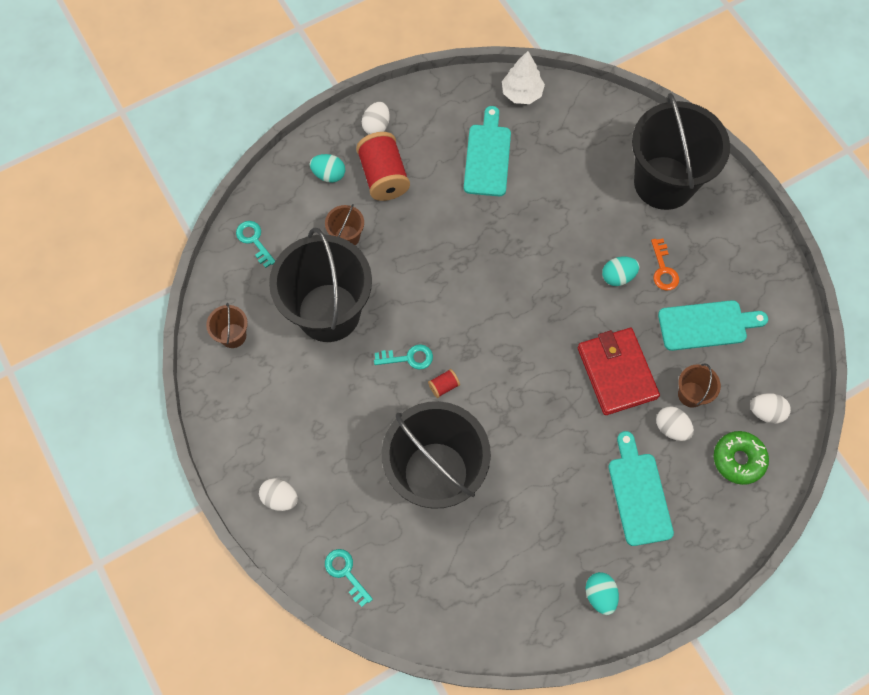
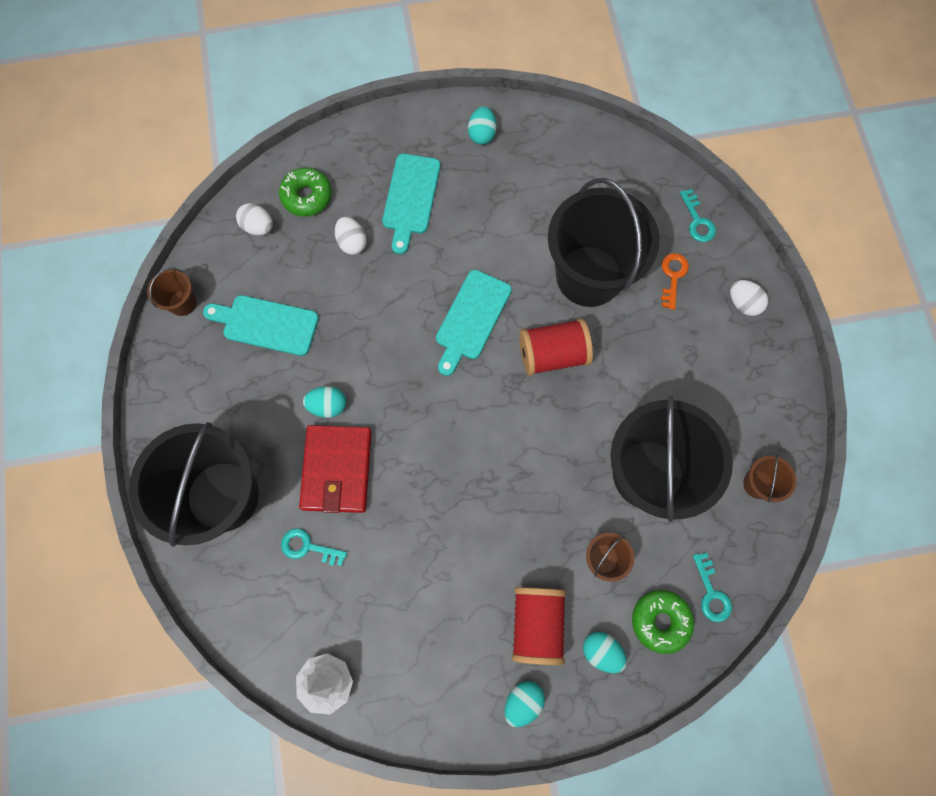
camera: 160 degrees left, 5 degrees up
white egg [362,102,390,135] -> turquoise egg [505,681,545,727]
turquoise key [374,344,433,369] -> turquoise key moved to [281,528,347,566]
red spool [428,369,460,398] -> red spool [519,319,593,376], size x2.26
turquoise cutting board [464,106,511,196] -> turquoise cutting board moved to [436,270,512,376]
red wallet [578,328,660,415] -> red wallet moved to [299,425,372,513]
orange key [651,239,679,290] -> orange key moved to [661,253,689,310]
brown bucket [678,363,721,408] -> brown bucket moved to [147,268,197,316]
none -> green donut [632,590,694,654]

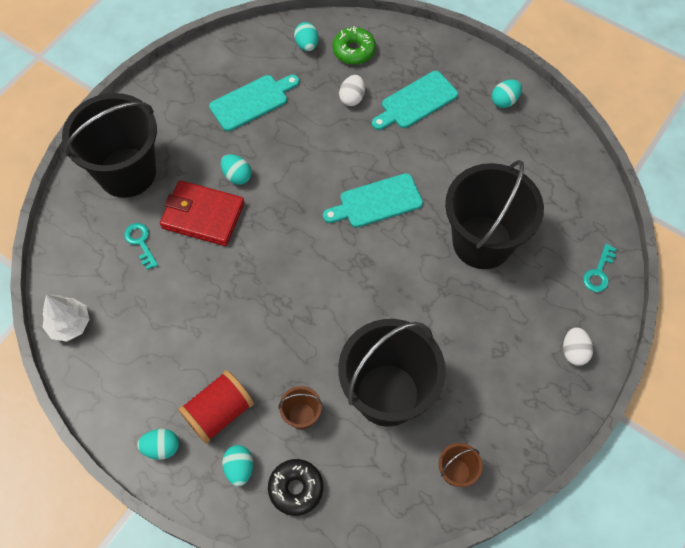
camera: 45 degrees right, 10 degrees down
brown bucket [147,268,197,316] -> none
turquoise cutting board [203,295,319,356] -> turquoise cutting board turned 90 degrees clockwise [209,75,299,131]
white egg [236,203,273,235] -> turquoise egg [294,22,319,51]
red wallet [299,425,372,513] -> red wallet turned 60 degrees clockwise [160,180,245,246]
red spool [519,319,593,376] -> none
green donut [632,590,694,654] -> black donut [268,459,323,516]
orange key [661,253,689,310] -> none
turquoise key [693,553,732,622] -> none

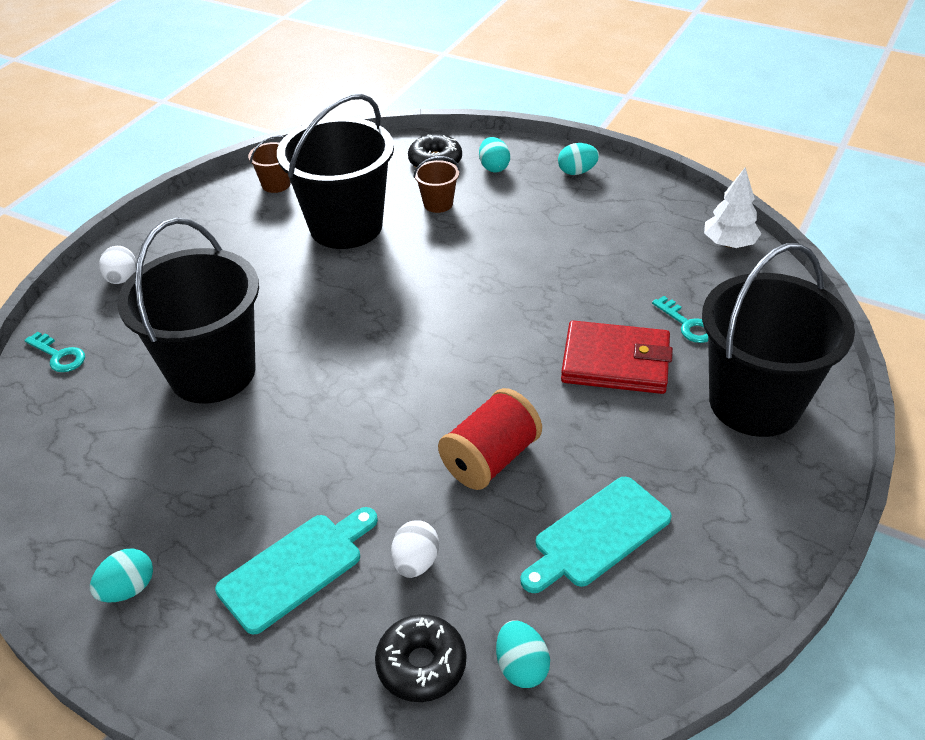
camera: 175 degrees right, 20 degrees down
red spool [178,370,254,444] -> red spool moved to [438,388,542,490]
turquoise egg [221,154,251,185] -> none
turquoise cutting board [323,173,423,228] -> none
green donut [333,26,376,65] -> black donut [375,614,466,702]
turquoise key [583,244,616,292] -> turquoise key turned 105 degrees clockwise [24,332,85,372]

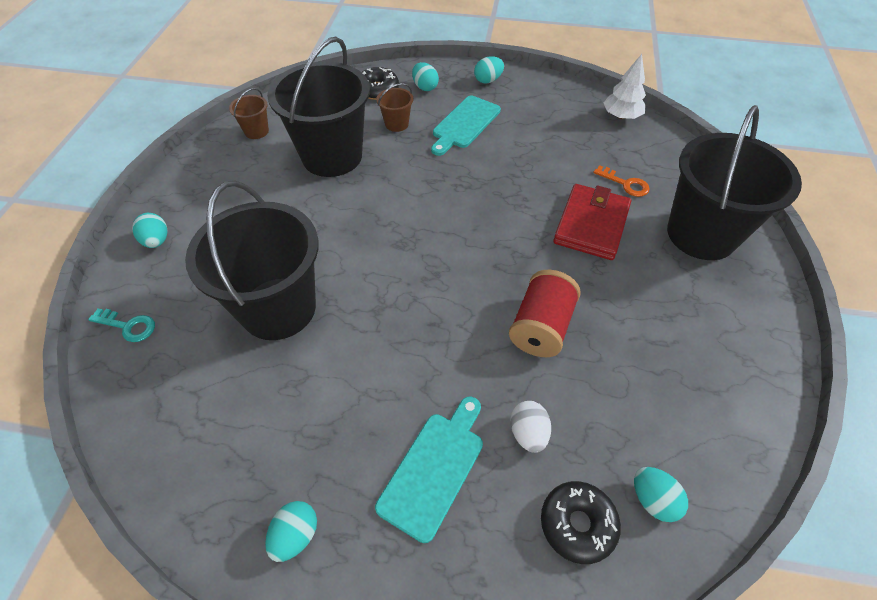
camera: 20 degrees left, 10 degrees up
white egg [99,246,136,284] -> turquoise egg [132,213,168,248]
turquoise cutting board [520,477,672,593] -> turquoise cutting board moved to [431,96,501,156]
red wallet [561,321,673,394] -> red wallet turned 60 degrees counterclockwise [553,184,631,260]
turquoise key [652,296,708,343] -> orange key [593,165,650,197]

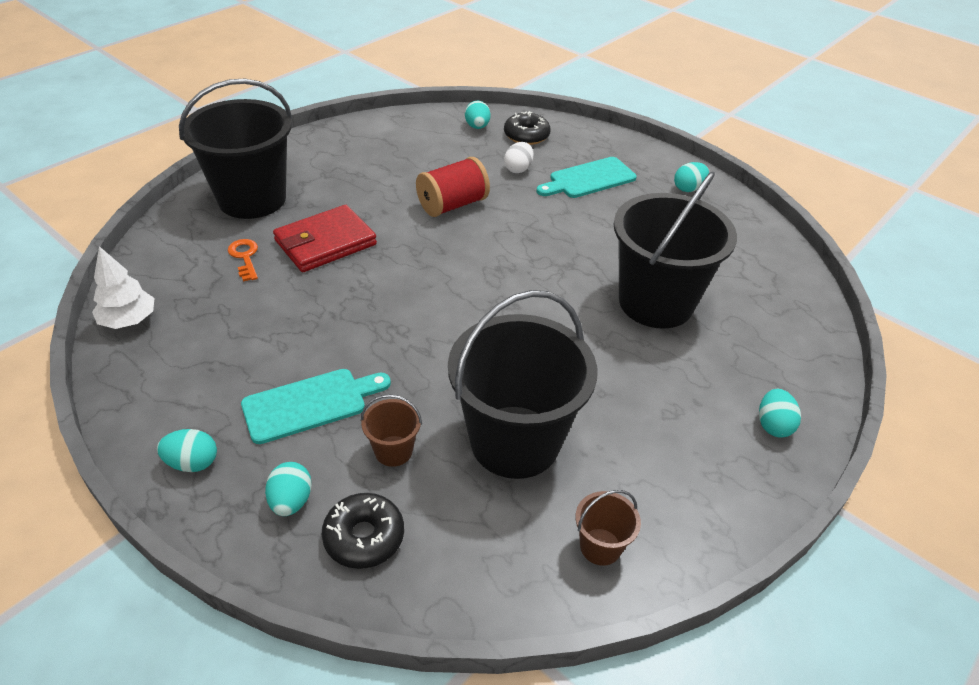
camera: 150 degrees left, 10 degrees down
turquoise key [88,309,155,342] -> none

